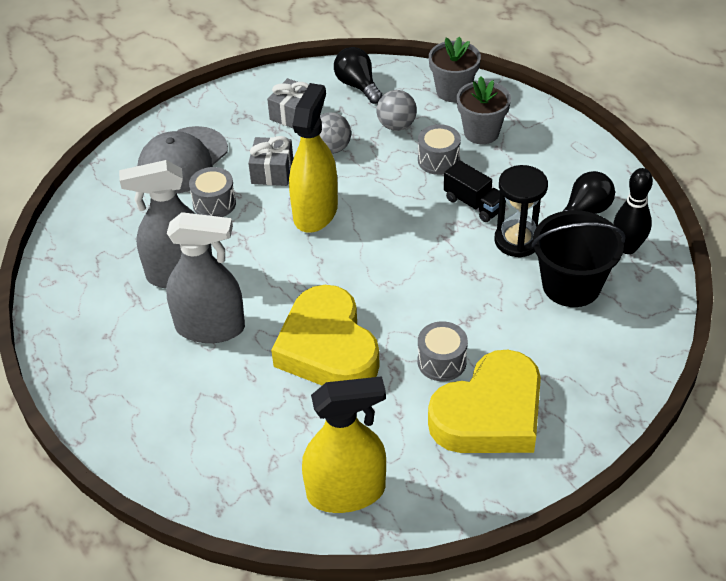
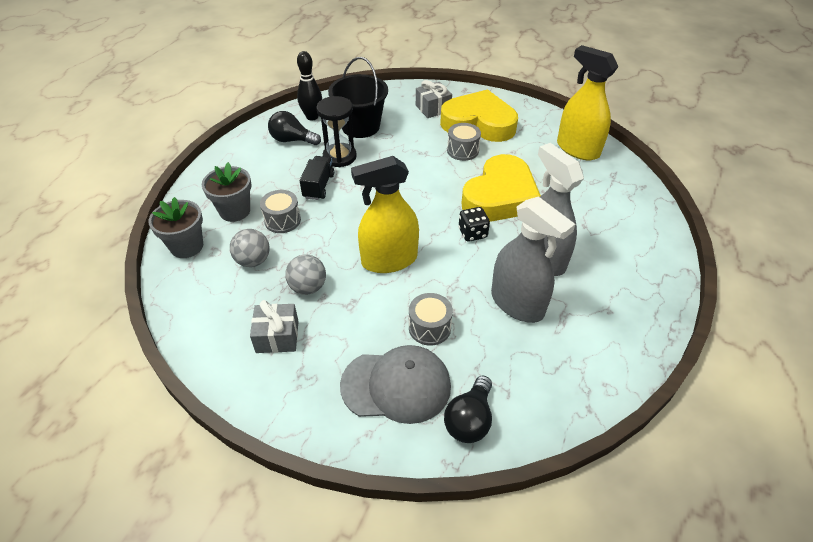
camera: 125 degrees left, 0 degrees up
grey gift [248,136,293,186] -> grey gift moved to [416,80,452,118]
black light bulb [334,47,383,104] -> black light bulb moved to [444,376,492,443]
none -> black dice [458,207,490,242]

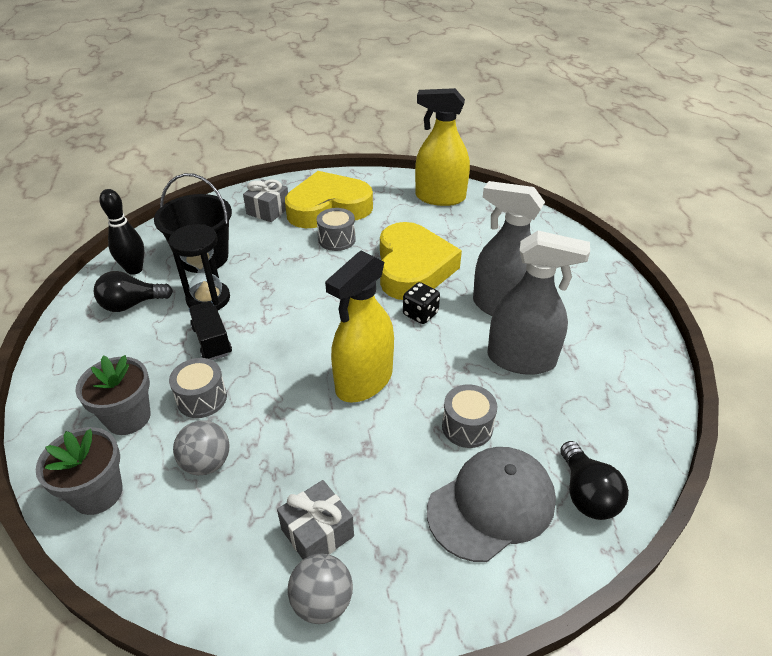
camera: 35 degrees left, 5 degrees down
grey ball [285,254,326,295] -> grey ball moved to [288,554,353,624]

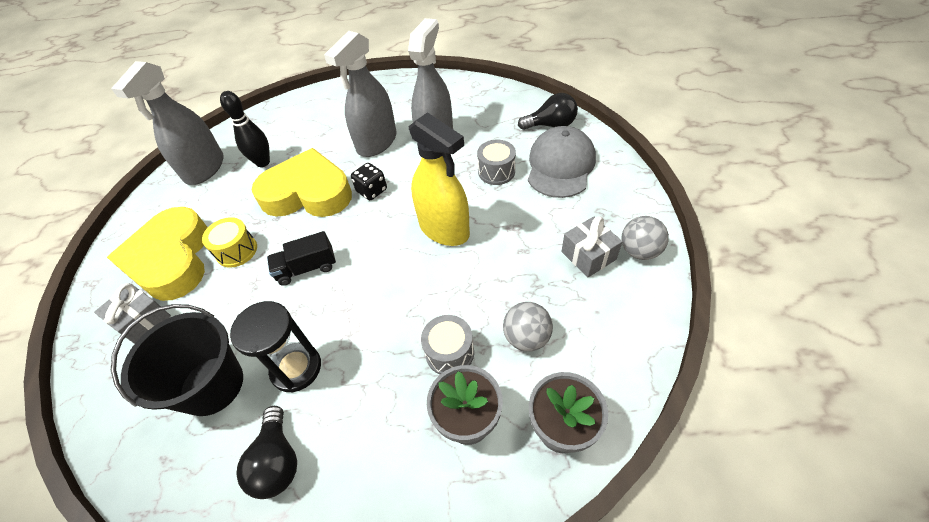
camera: 80 degrees left, 10 degrees up
black bowling pin [99,189,144,275] -> black bowling pin moved to [220,91,270,167]
black truck [189,301,232,360] -> black truck moved to [267,231,336,286]
grey drum [317,208,356,251] -> yellow drum [202,217,257,268]
yellow spray bottle [415,88,470,206] -> grey spray bottle [111,61,224,185]
grey cap [427,447,556,562] -> grey cap turned 45 degrees clockwise [528,126,596,198]

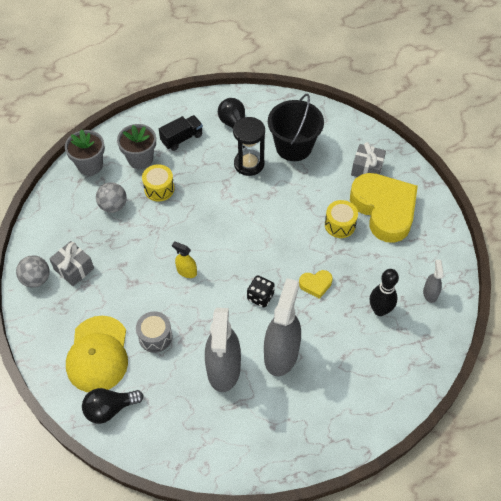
camera: 160 degrees right, 5 degrees up
grey spray bottle [111,61,224,185] -> grey spray bottle [423,260,444,303], size x0.46
yellow heart [252,148,352,217] -> yellow heart [299,270,333,299], size x0.41
black truck [267,231,336,286] -> black truck moved to [159,115,203,151]
yellow spray bottle [409,112,470,246] -> yellow spray bottle [172,241,197,278], size x0.46
grey drum [421,315,474,374] -> yellow drum [142,164,174,201]
grey cap [528,126,596,198] -> yellow cap [66,316,128,392]

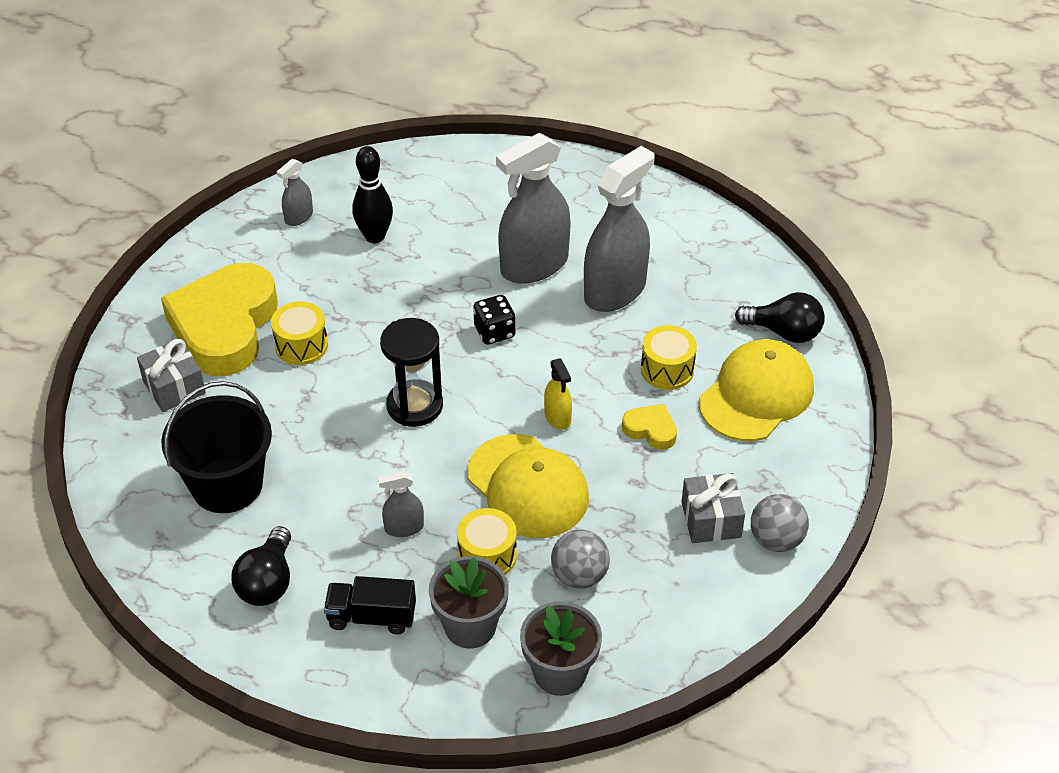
camera: 140 degrees left, 10 degrees down
grey drum [136,311,173,353] -> yellow drum [641,325,697,390]
black hourglass [233,117,265,176] -> black hourglass moved to [380,318,443,427]
yellow heart [299,270,333,299] -> yellow heart moved to [622,404,677,450]
none -> grey spray bottle [378,471,424,537]
none -> yellow cap [467,434,589,538]

